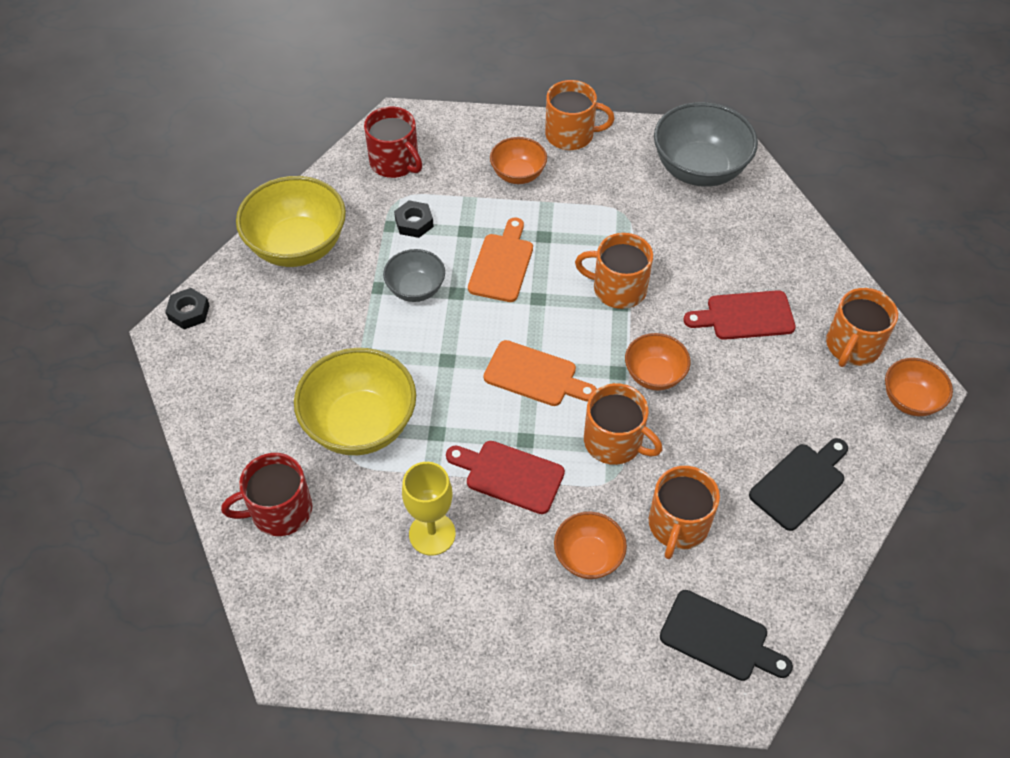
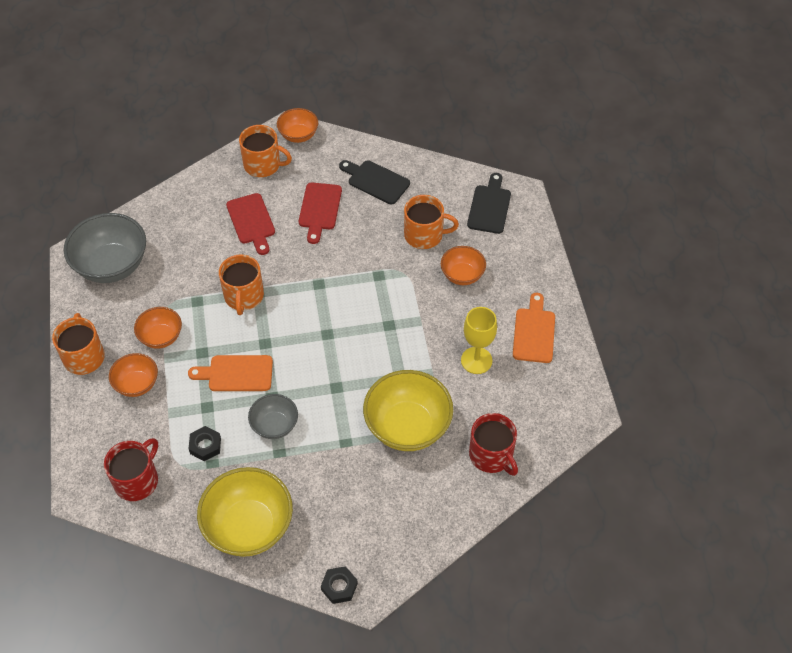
camera: 105 degrees left, 0 degrees up
red cutting board [446,441,565,514] -> red cutting board moved to [299,182,342,244]
orange cutting board [484,340,597,406] -> orange cutting board moved to [513,293,555,363]
orange mug [584,383,662,465] -> none
orange bowl [625,333,690,390] -> orange bowl moved to [134,307,182,349]

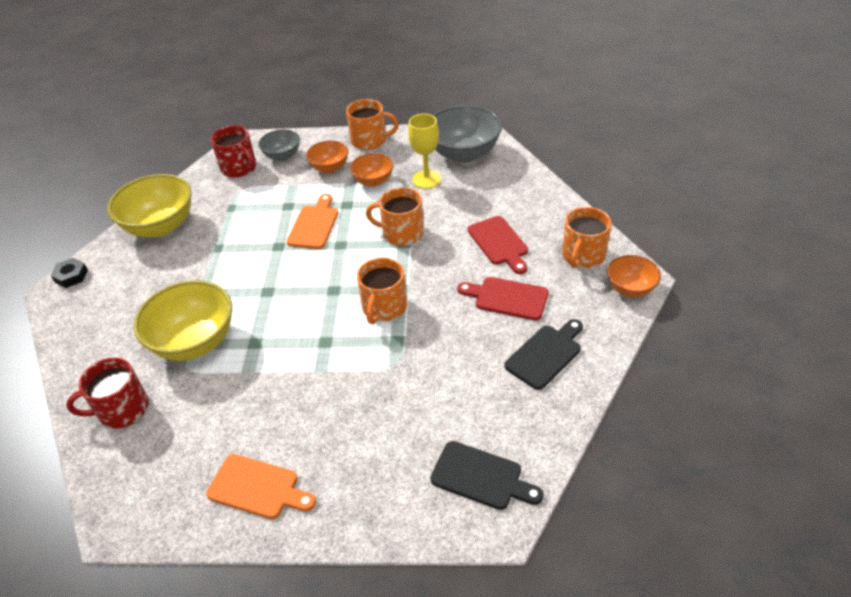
camera: 105 degrees right, 10 degrees down
black nut [189,426,221,461] -> none
red cutting board [226,193,275,255] -> red cutting board turned 105 degrees counterclockwise [468,216,528,274]
grey bowl [248,394,298,439] -> grey bowl moved to [259,129,300,161]
orange mug [404,195,459,249] -> orange mug moved to [357,257,407,324]
orange bowl [441,246,486,285] -> none
yellow goblet [461,307,497,374] -> yellow goblet moved to [408,114,441,189]

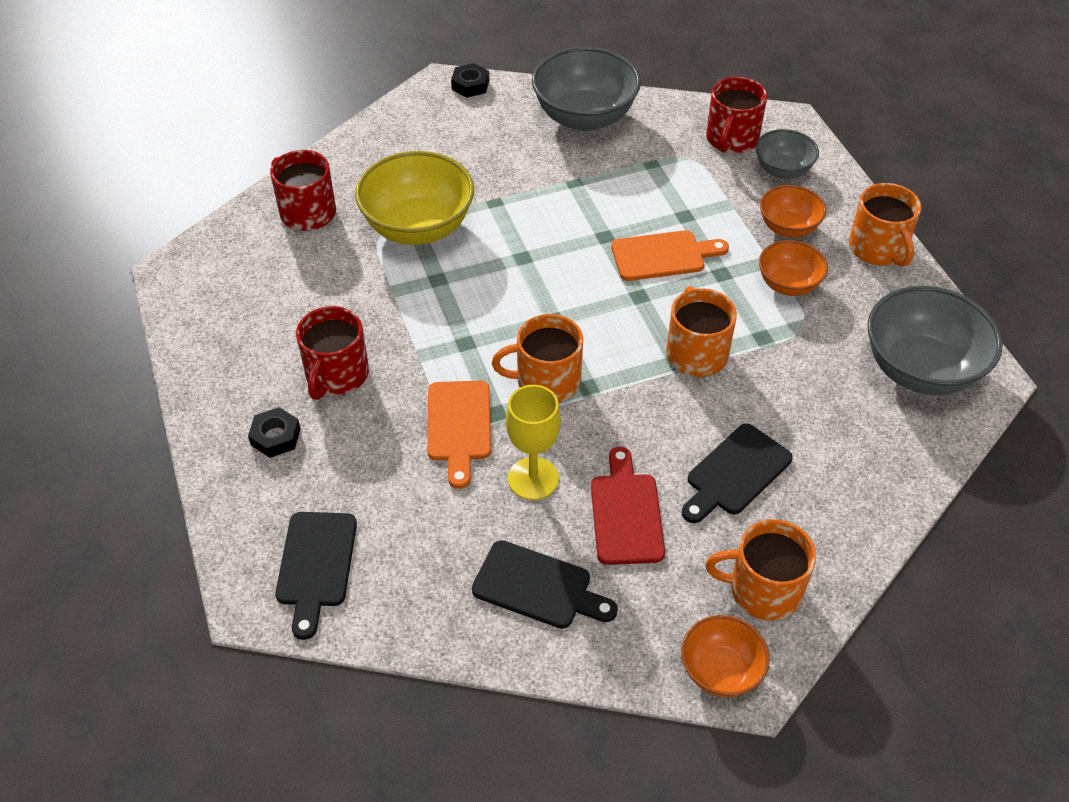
camera: 65 degrees right, 5 degrees up
yellow bowl [108,174,192,237] -> grey bowl [532,47,641,131]
orange cutting board [206,454,316,519] -> orange cutting board moved to [427,381,491,489]
yellow goblet [408,114,441,189] -> yellow goblet moved to [506,385,561,500]
red cutting board [468,216,528,274] -> black cutting board [682,424,793,523]
none -> black nut [248,407,301,458]
none -> red mug [296,306,369,400]

